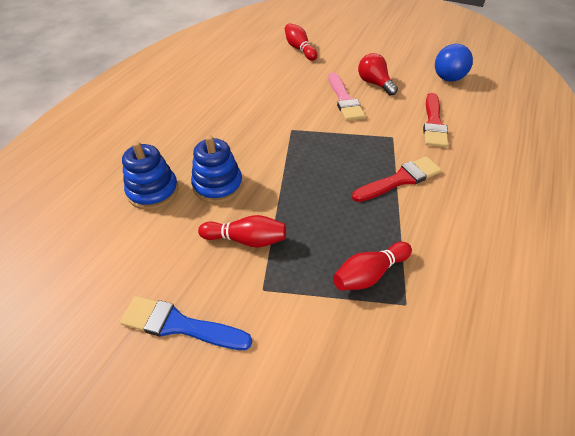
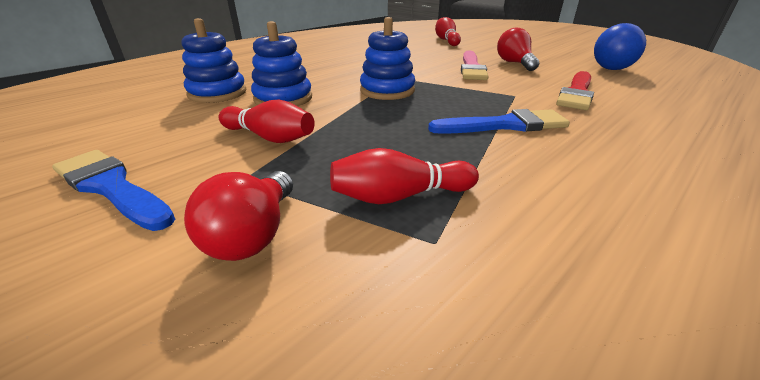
camera: 20 degrees right, 15 degrees down
red brush [352,156,442,202] -> blue brush [428,109,570,134]
none -> red light bulb [184,171,293,261]
none -> blue stacking toy [360,17,415,100]

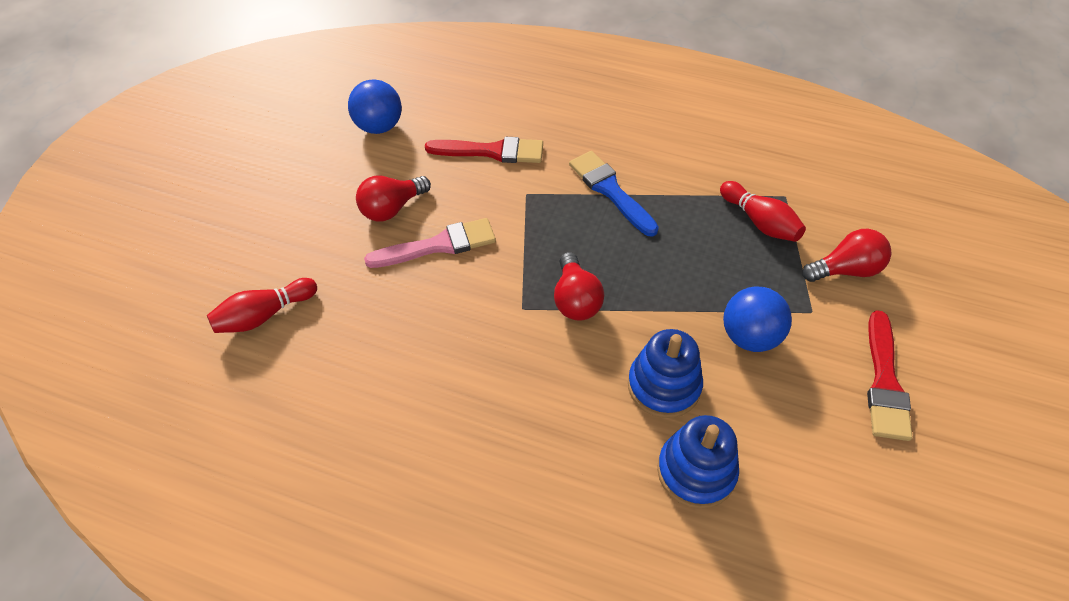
camera: 115 degrees left, 20 degrees up
blue brush [52,150,175,231] -> red brush [867,310,913,441]
red bowling pin [219,99,315,143] -> blue ball [723,286,792,352]
blue stacking toy [360,17,415,100] -> red light bulb [554,252,604,321]

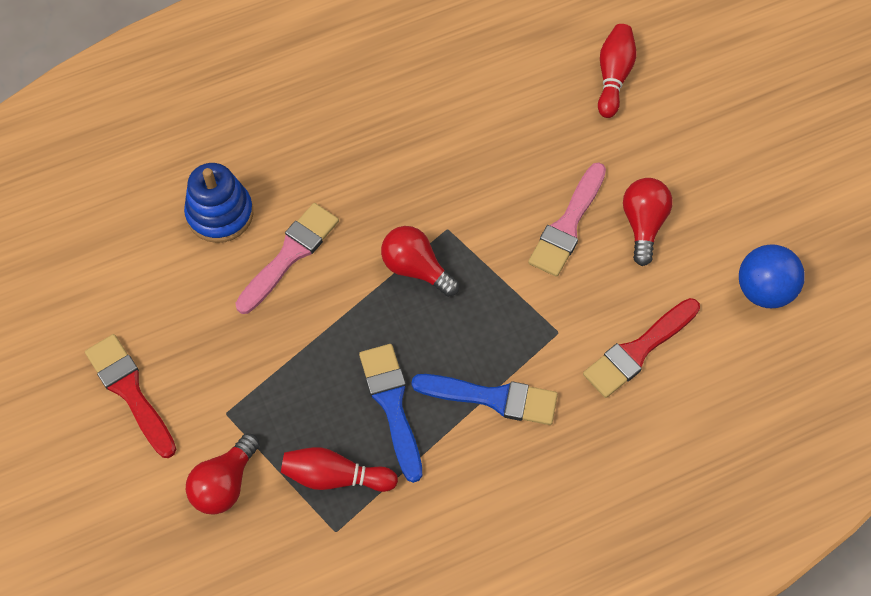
camera: 135 degrees right, 10 degrees up
blue stacking toy [628,329,703,418] -> pink brush [235,203,339,314]
blue ball [723,286,792,352] -> none
none -> blue brush [359,344,422,483]

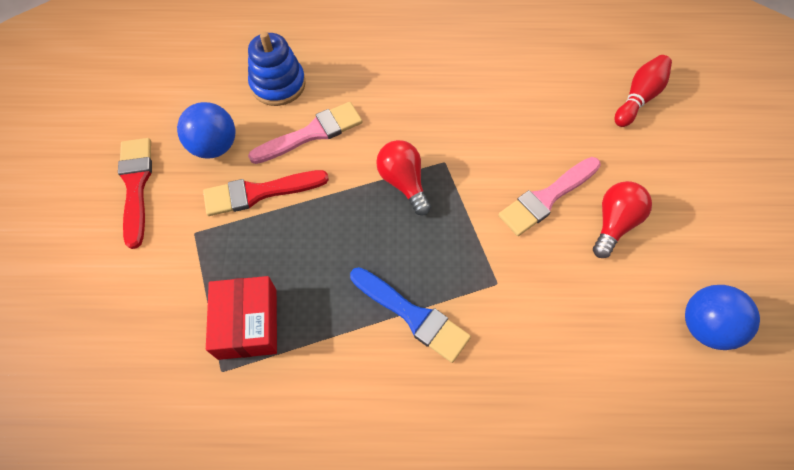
camera: 25 degrees right, 0 degrees up
red light bulb [186,433,260,515] -> none
red bowling pin [281,447,398,492] -> red box [206,276,277,360]
blue brush [359,344,422,483] -> none
red brush [583,298,700,398] -> red brush moved to [203,170,329,216]
none -> blue ball [177,102,235,158]

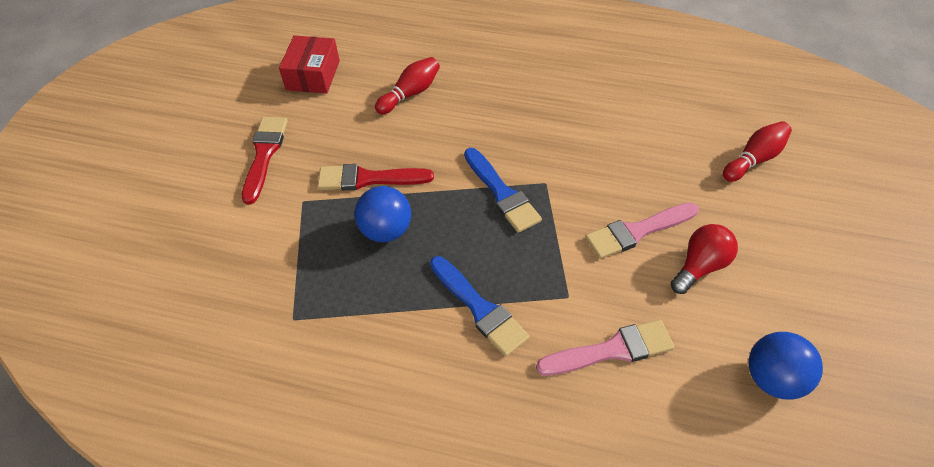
camera: 15 degrees right, 10 degrees down
blue ball [177,102,235,158] -> blue ball moved to [355,186,411,242]
red box [206,276,277,360] -> red box moved to [279,35,340,94]
blue stacking toy [248,31,306,106] -> red bowling pin [375,57,440,114]
pink brush [248,102,363,164] -> pink brush moved to [536,320,675,376]
red light bulb [376,140,431,216] -> blue brush [464,148,542,233]

